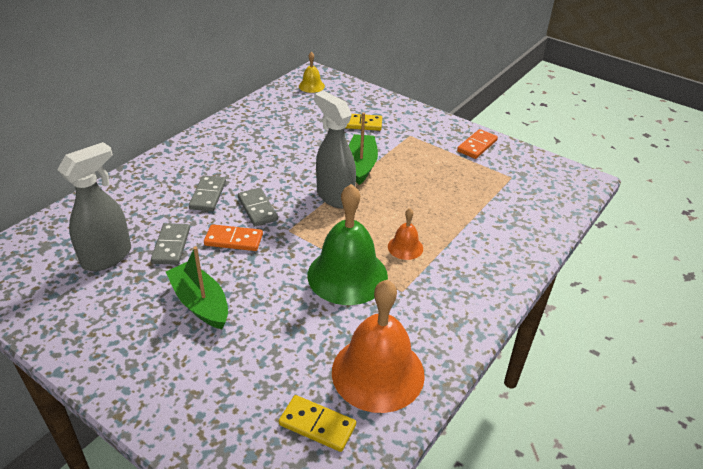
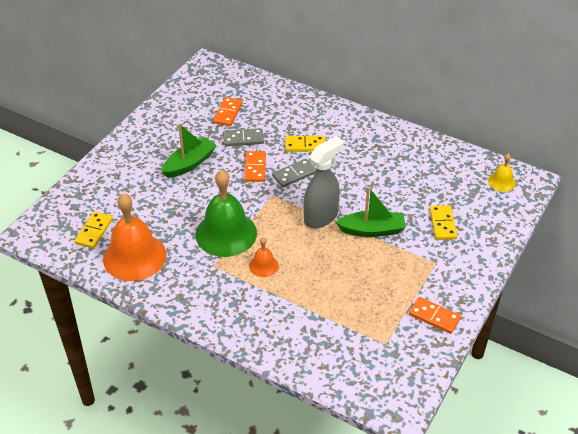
camera: 85 degrees right, 5 degrees up
grey spray bottle [58,142,131,271] -> orange domino [213,97,242,126]
grey domino [189,175,226,211] -> yellow domino [285,136,325,152]

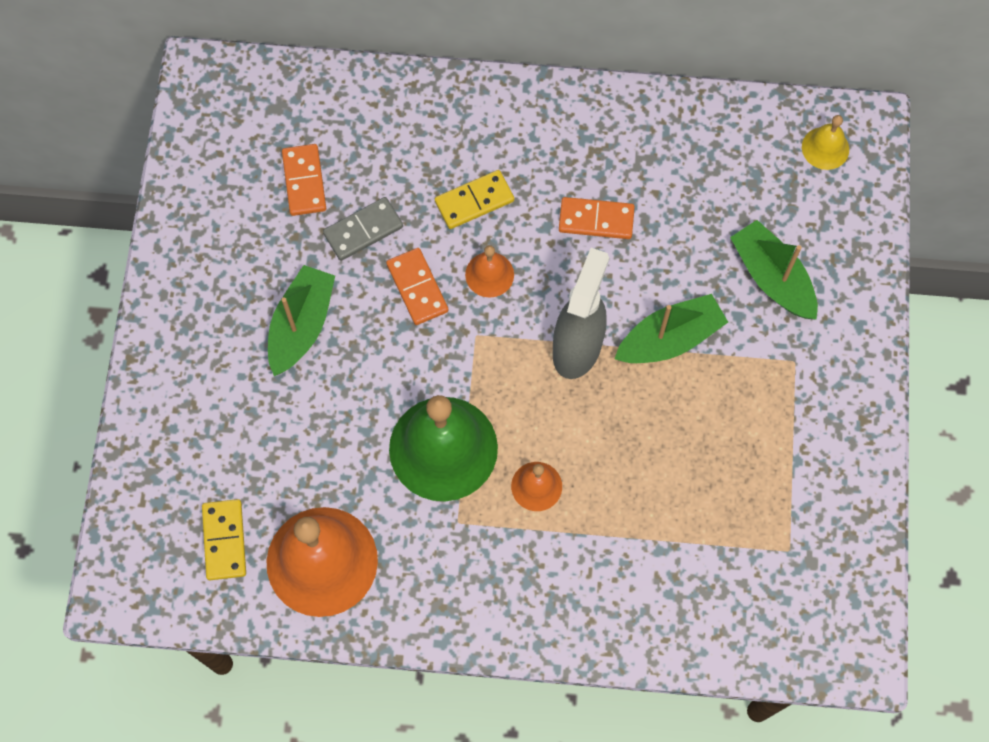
camera: 25 degrees left, 25 degrees up
grey domino [272,159,316,187] -> orange bell [465,245,514,298]
orange domino [409,297,461,334] -> orange domino moved to [559,197,635,239]
yellow domino [430,205,457,240] -> green boat [730,220,818,320]

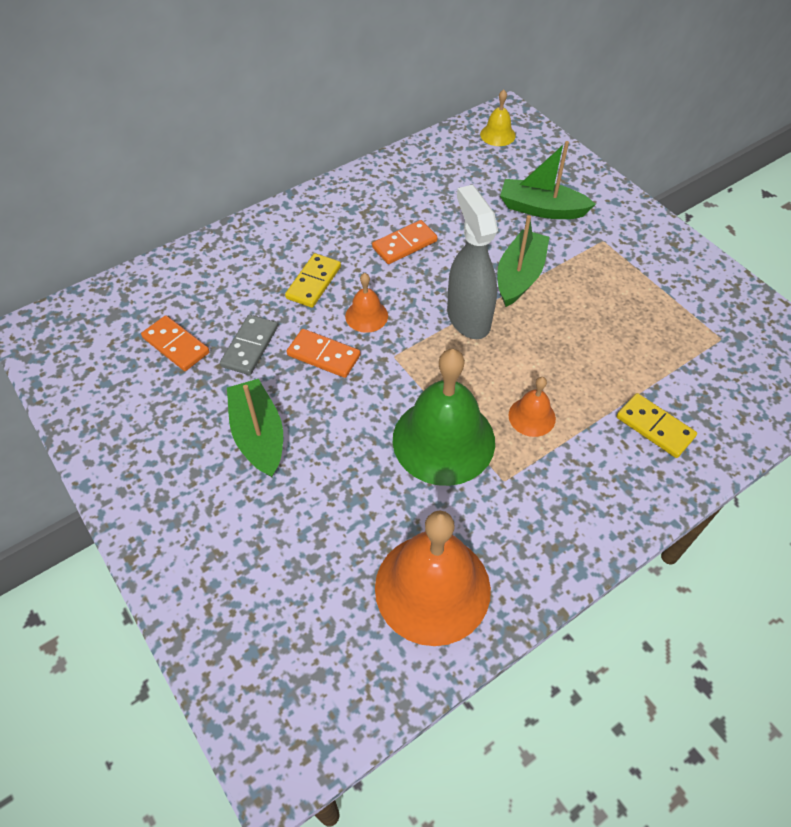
camera: 40 degrees left, 15 degrees down
yellow domino [202,499,246,580] -> yellow domino moved to [616,393,697,458]

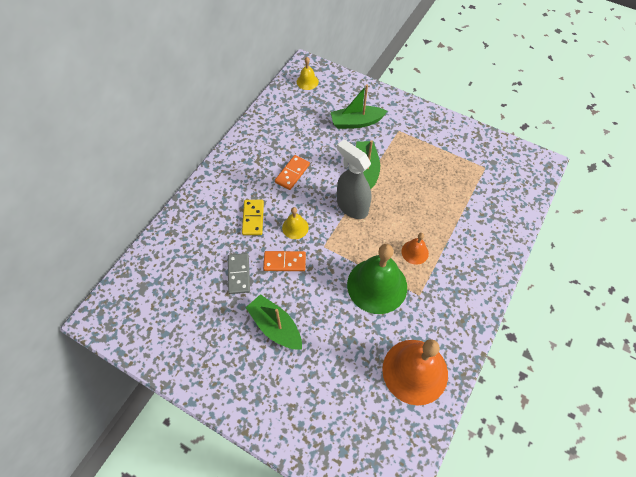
camera: 25 degrees left, 5 degrees up
orange domino [141,315,210,371] -> none
orange bell [345,273,388,333] -> yellow bell [282,207,309,239]
yellow domino [616,393,697,458] -> none

